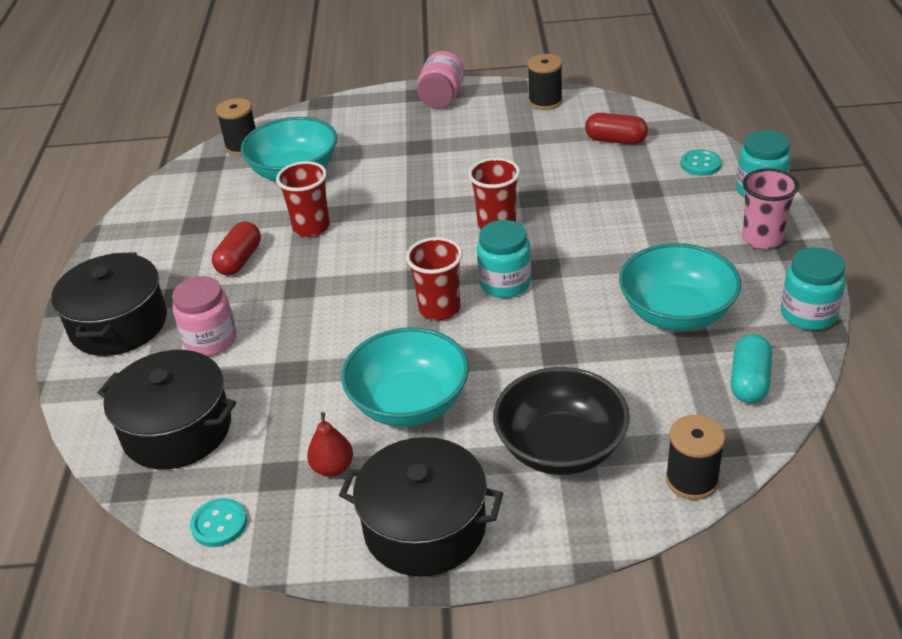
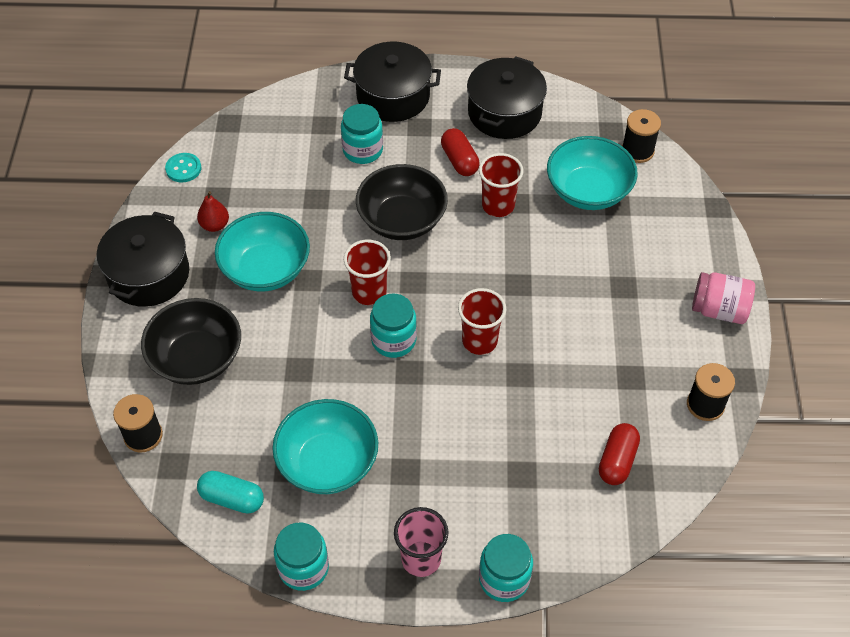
camera: 90 degrees right, 15 degrees up
black pot [98,350,236,469] -> black pot moved to [467,56,547,139]
pink jar [172,276,237,356] -> turquoise jar [341,104,383,164]
red capsule [212,221,261,276] -> red capsule turned 45 degrees clockwise [441,128,480,176]
turquoise button [681,149,722,176] -> none
none -> black bowl [356,164,448,240]

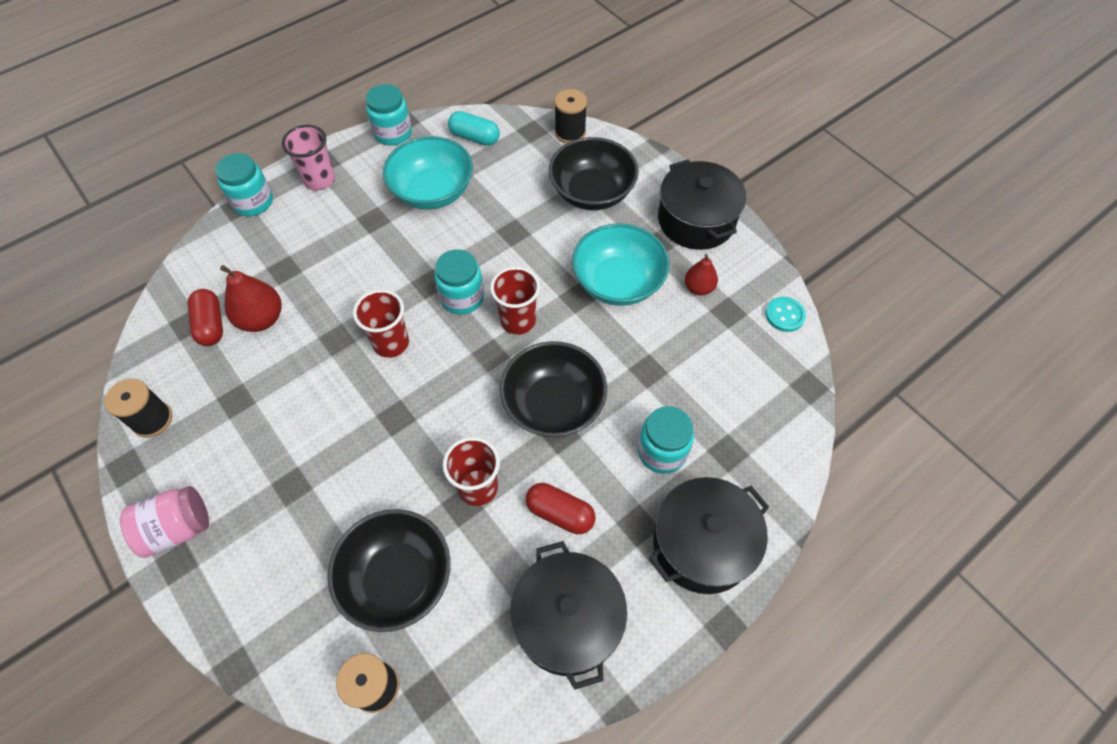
camera: 140 degrees right, 5 degrees up
turquoise capsule [197,471,264,514] -> turquoise capsule turned 45 degrees clockwise [448,111,500,146]
turquoise bowl [547,136,638,210] -> black bowl [327,509,451,632]
none -> red pear [220,265,281,332]

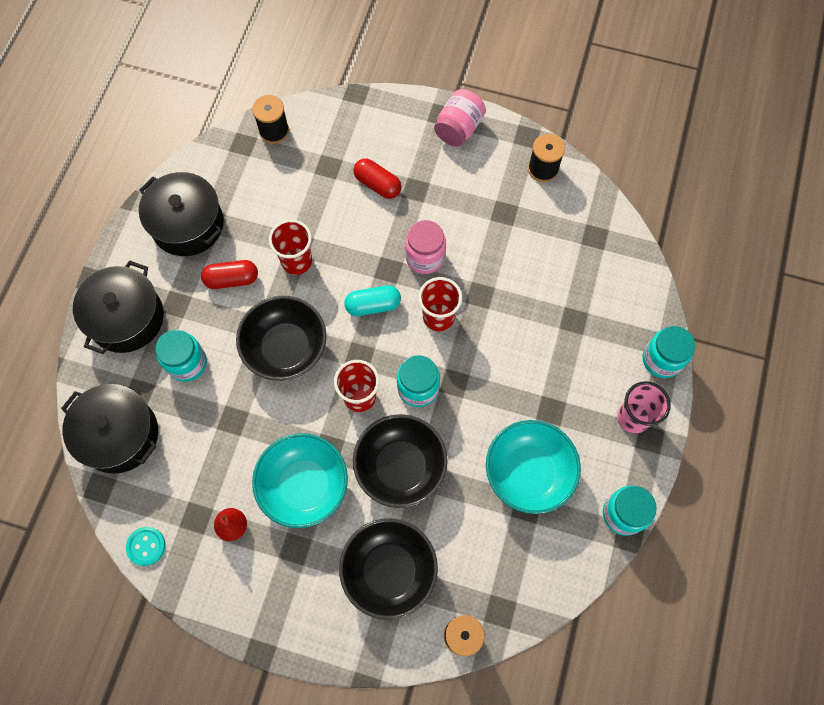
camera: 145 degrees right, 10 degrees up
red capsule [188,289,223,346] -> red capsule moved to [353,158,402,199]
red pear [220,265,281,332] -> none
black bowl [327,509,451,632] -> black bowl moved to [353,414,448,508]
turquoise capsule [448,111,500,146] -> turquoise capsule moved to [344,285,401,316]
black pot [658,159,746,250] -> black pot moved to [61,384,158,474]
none -> pink jar [405,220,446,274]

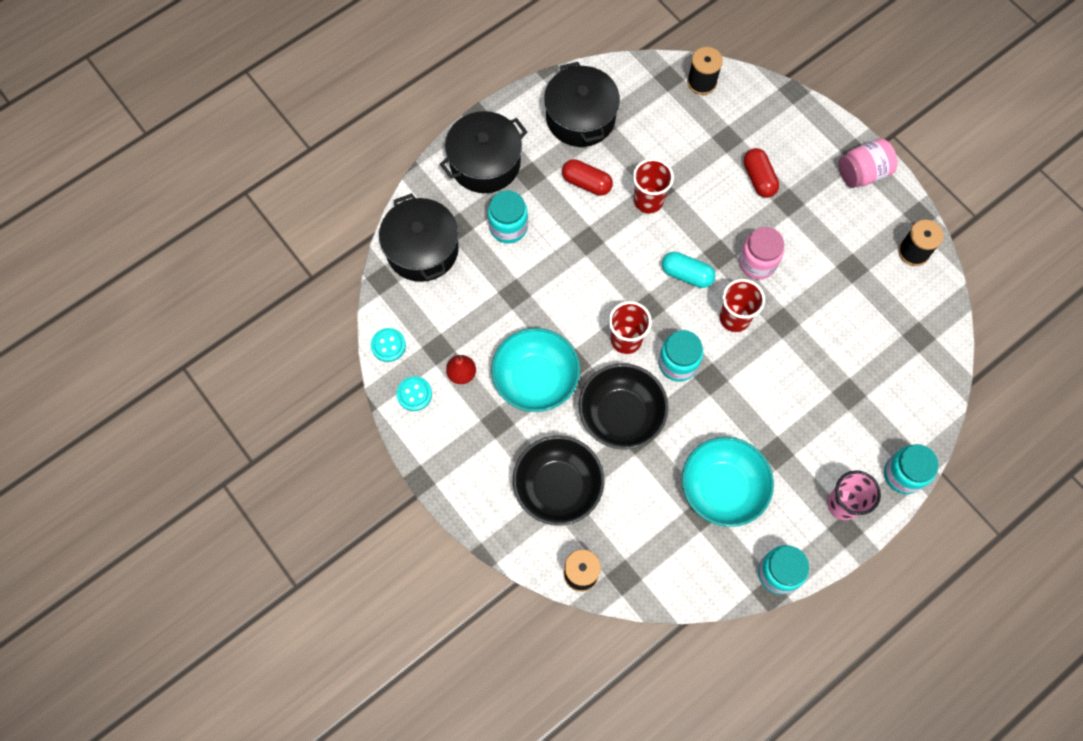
camera: 35 degrees right, 0 degrees up
black bowl [236,296,327,381] -> none
none -> turquoise button [396,376,432,411]

